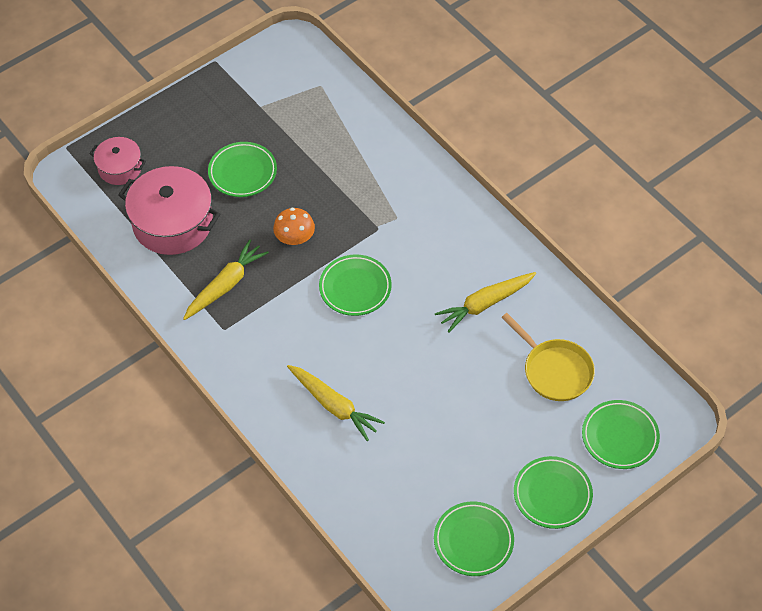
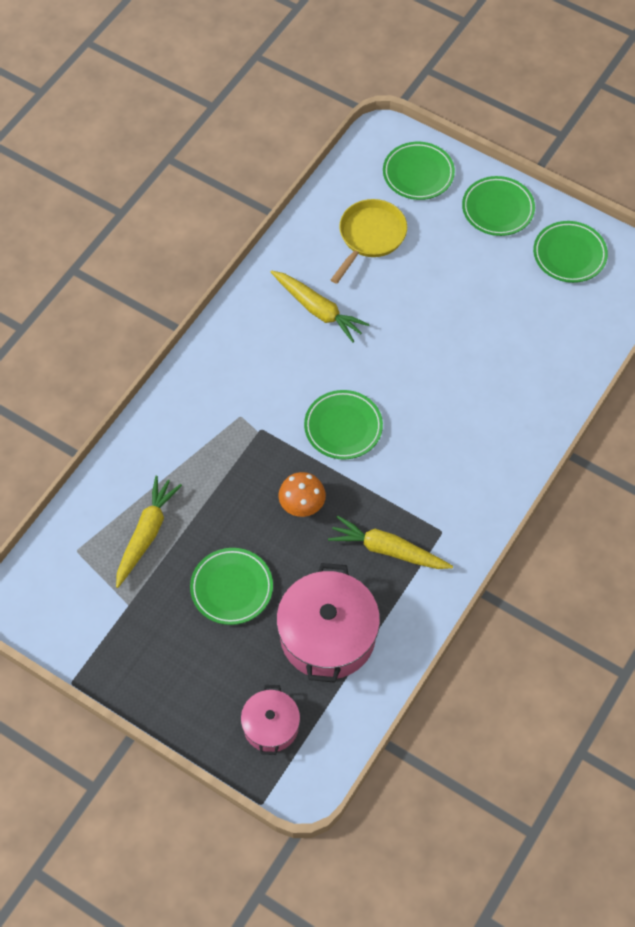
camera: 110 degrees left, 5 degrees up
yellow carrot [287,365,385,441] -> yellow carrot moved to [116,476,182,588]

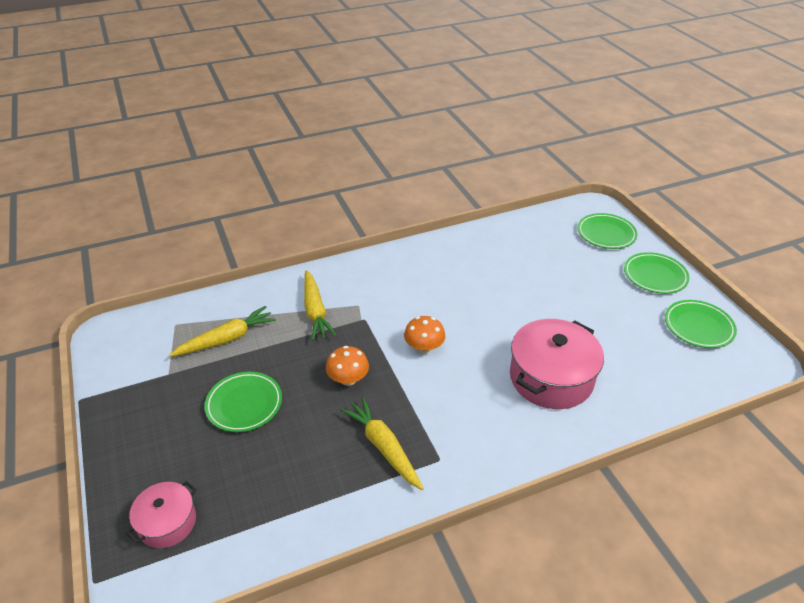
camera: 35 degrees right, 20 degrees down
yellow carrot [271,271,370,343] -> yellow carrot moved to [304,270,337,341]
pink pot [276,563,380,683] -> pink pot moved to [510,319,604,409]
green plate [304,390,383,460] -> orange mushroom [404,316,445,354]
yellow pan [331,199,407,284] -> none

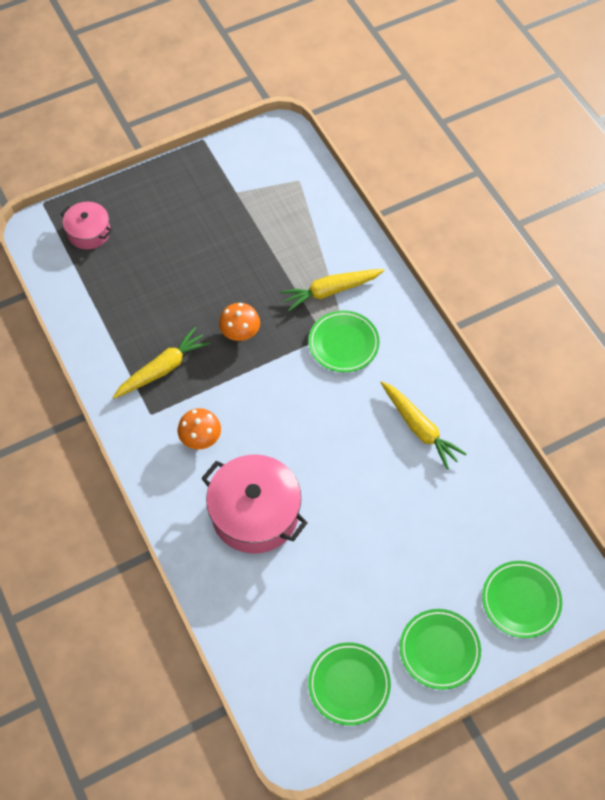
camera: 85 degrees right, 20 degrees up
yellow carrot [169,306,276,357] -> yellow carrot moved to [381,382,467,469]
green plate [204,372,282,432] -> green plate moved to [308,310,380,372]
orange mushroom [404,316,445,354] -> orange mushroom moved to [178,408,221,450]

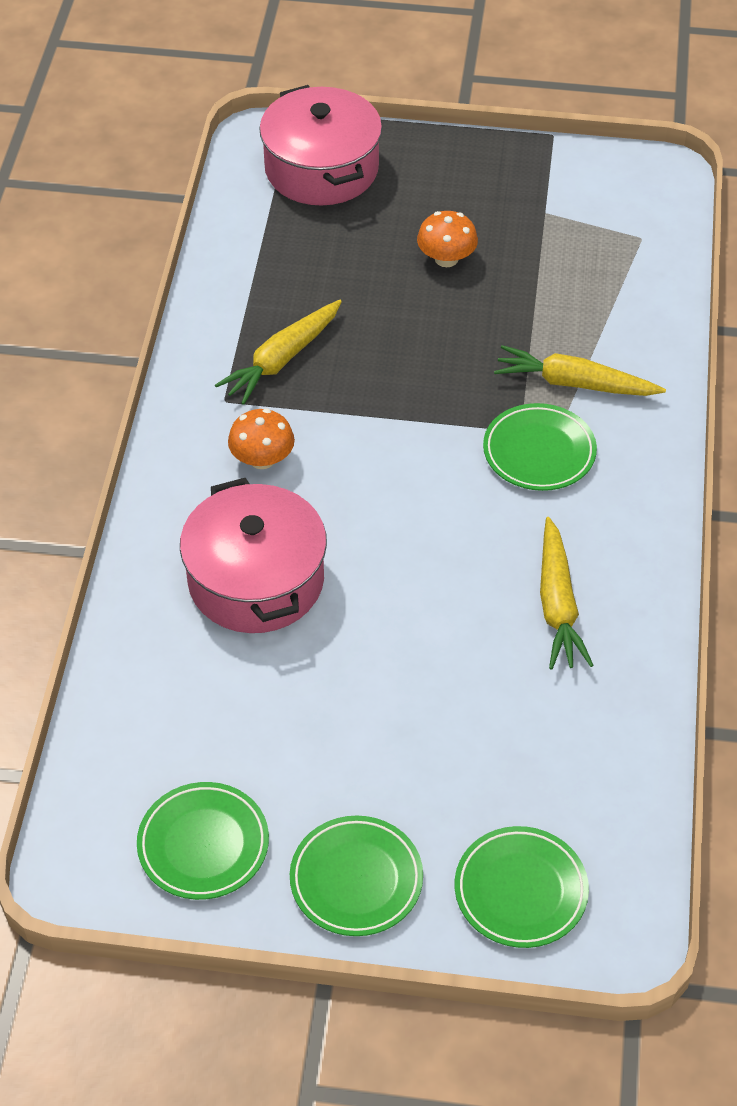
camera: 35 degrees right, 10 degrees down
pink pot [61,202,112,249] -> pink pot [259,85,382,205], size x1.78
yellow carrot [113,327,210,399] -> yellow carrot turned 135 degrees clockwise [215,300,342,405]
orange mushroom [219,303,260,341] -> orange mushroom moved to [417,211,478,267]

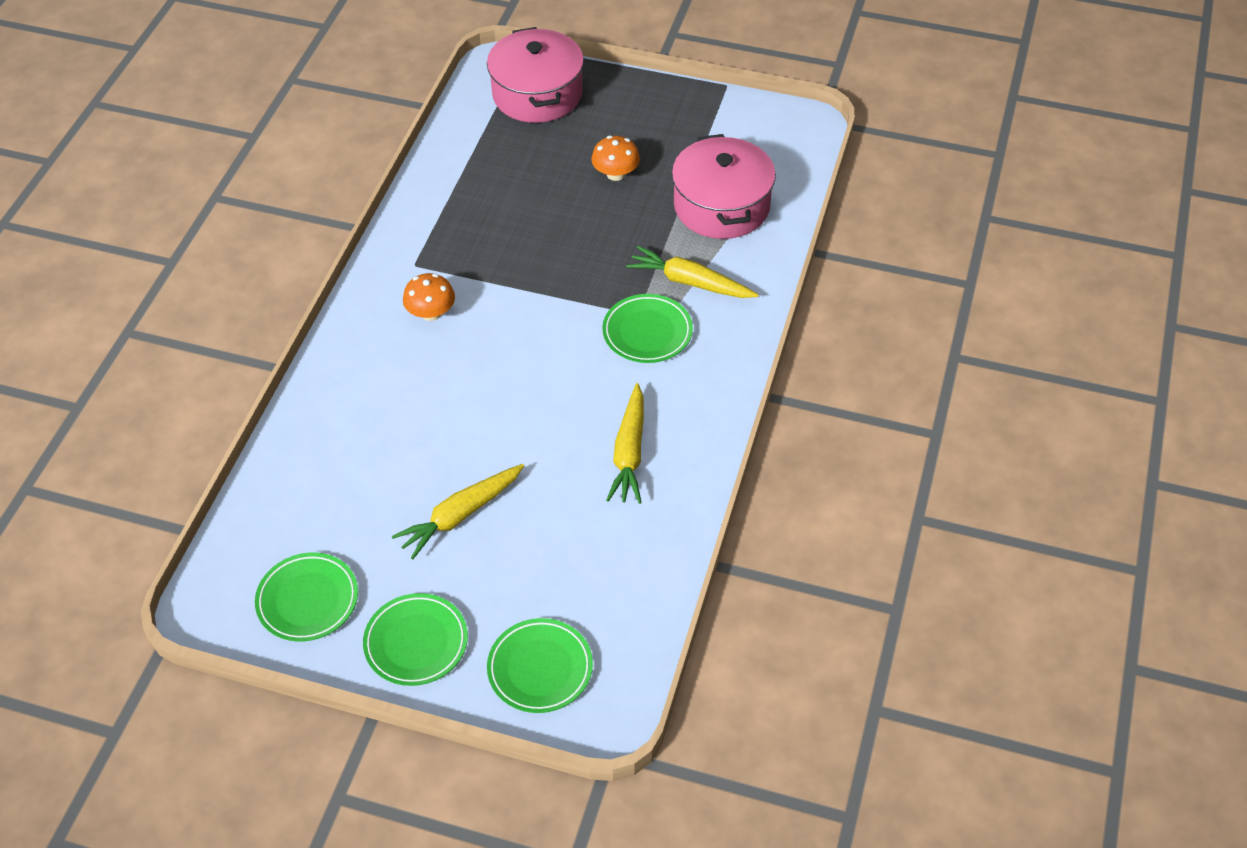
camera: 10 degrees right, 0 degrees up
pink pot [180,478,327,633] -> pink pot moved to [672,134,776,239]
yellow carrot [215,300,342,405] -> yellow carrot moved to [392,464,524,559]

